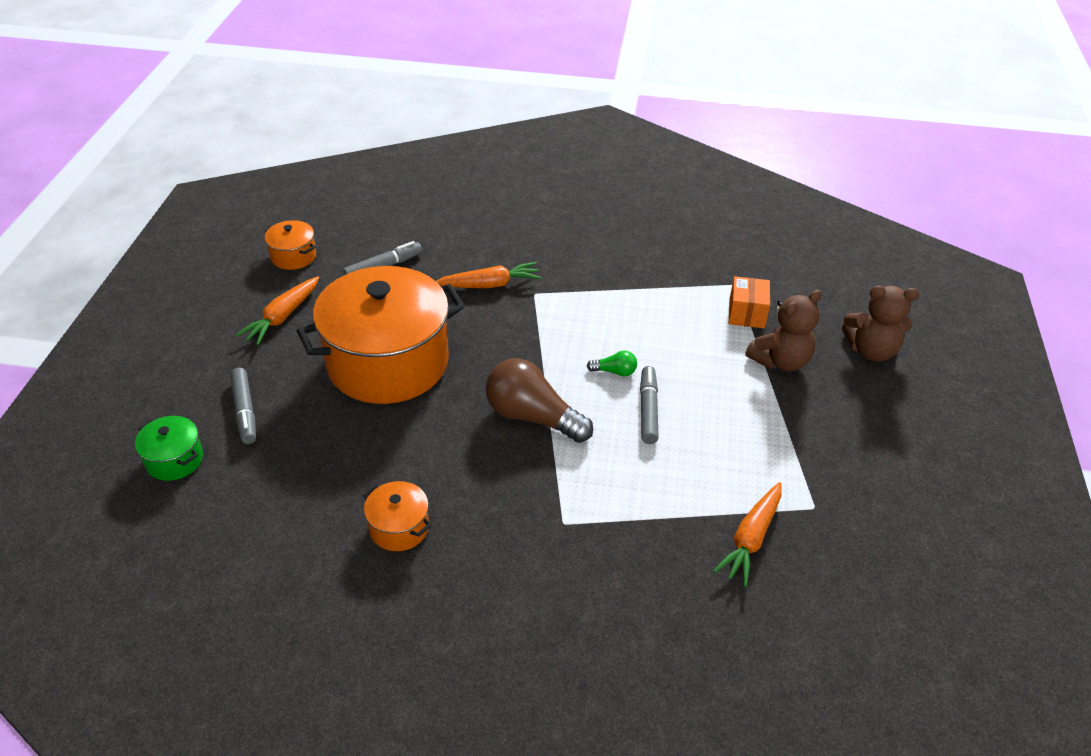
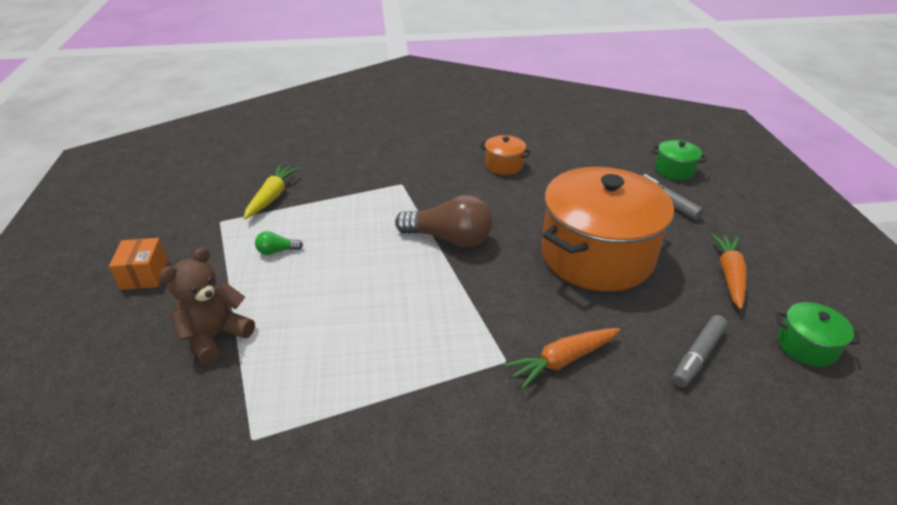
camera: 165 degrees right, 5 degrees down
orange pot [265,220,316,270] -> green pot [777,302,860,367]
green light bulb [587,351,637,376] -> green light bulb moved to [255,231,303,255]
grey marker [640,366,659,444] -> none
orange carrot [713,482,782,587] -> yellow carrot [244,165,300,219]
orange box [729,276,770,328] -> orange box moved to [109,238,168,290]
brown teddy bear [842,286,919,361] -> none

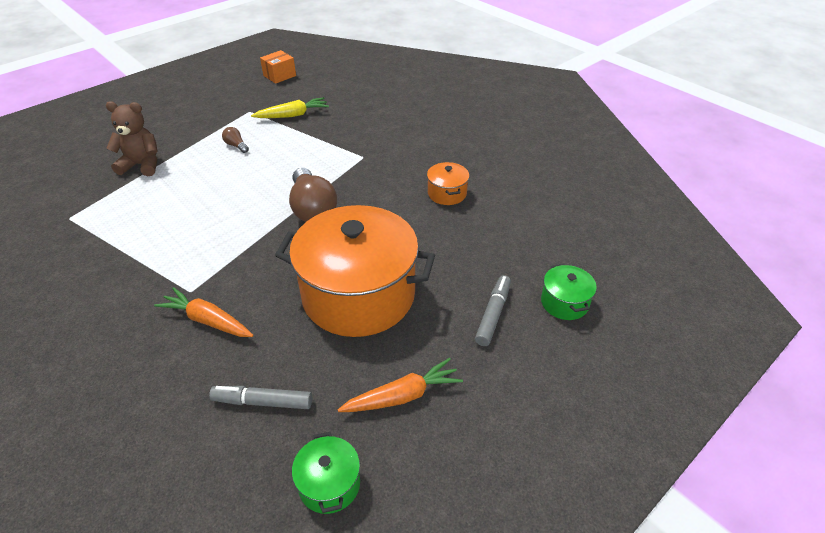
camera: 55 degrees right, 5 degrees up
orange box [109,238,168,290] -> orange box moved to [260,50,296,84]
green light bulb [255,231,303,255] -> brown light bulb [222,127,249,153]

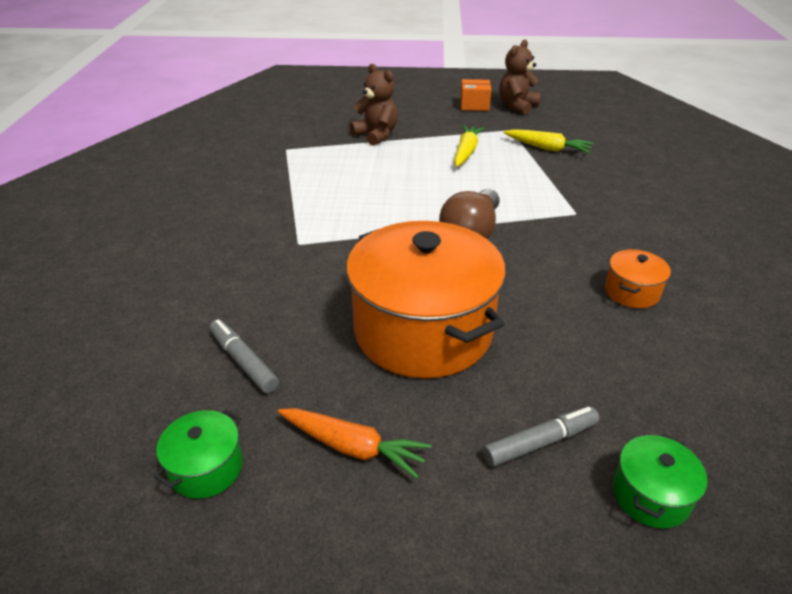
camera: 45 degrees right, 5 degrees down
orange carrot [154,287,254,337] -> none
brown light bulb [222,127,249,153] -> yellow carrot [454,125,484,167]
orange box [260,50,296,84] -> orange box moved to [460,79,491,111]
none -> brown teddy bear [499,40,541,115]

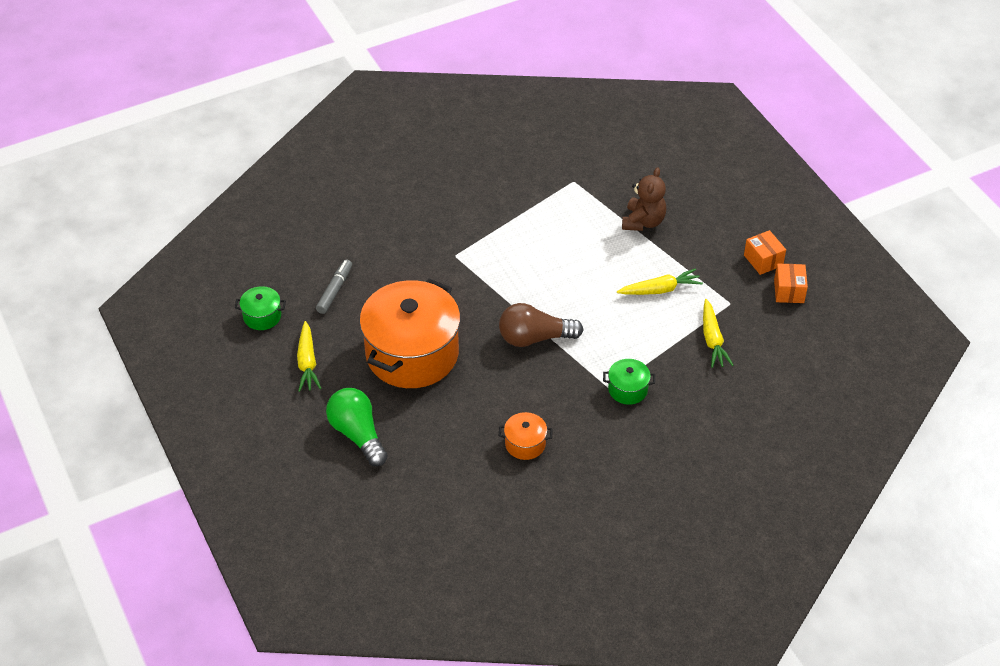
camera: 60 degrees right, 10 degrees up
orange carrot [278,408,431,478] -> yellow carrot [297,321,322,392]
grey marker [483,407,599,467] -> green light bulb [326,388,388,466]
brown teddy bear [499,40,541,115] -> orange box [774,263,808,303]
green pot [613,434,707,529] -> green pot moved to [603,359,655,405]

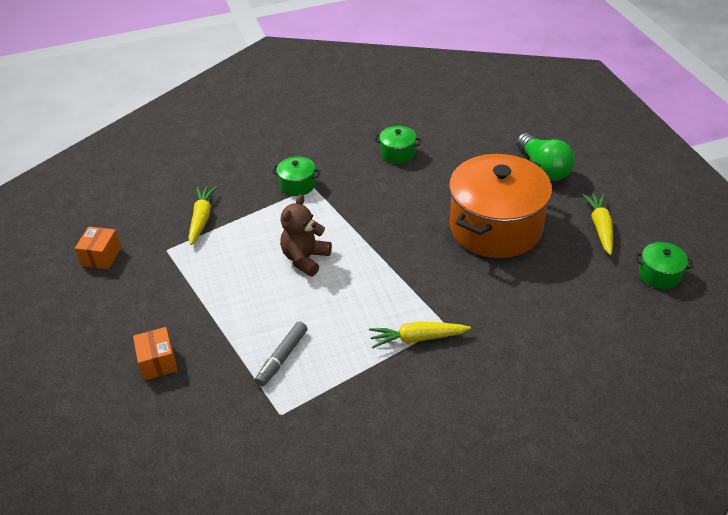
camera: 170 degrees left, 5 degrees down
grey marker [316,260,352,314] -> grey marker moved to [255,321,308,386]
brown light bulb [499,303,583,347] -> none
orange pot [499,412,553,460] -> green pot [375,126,421,164]
yellow carrot [617,268,703,295] -> yellow carrot moved to [369,322,471,348]
brown teddy bear [622,167,666,231] -> brown teddy bear moved to [280,194,332,277]
orange box [744,230,786,275] -> orange box moved to [133,327,178,380]

